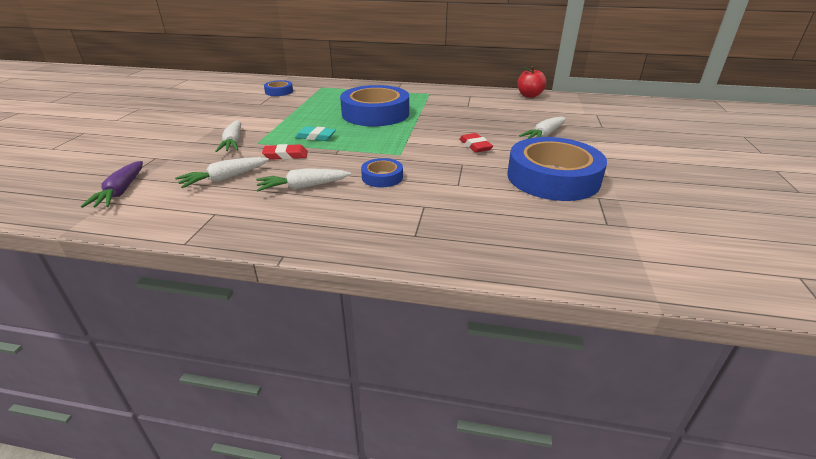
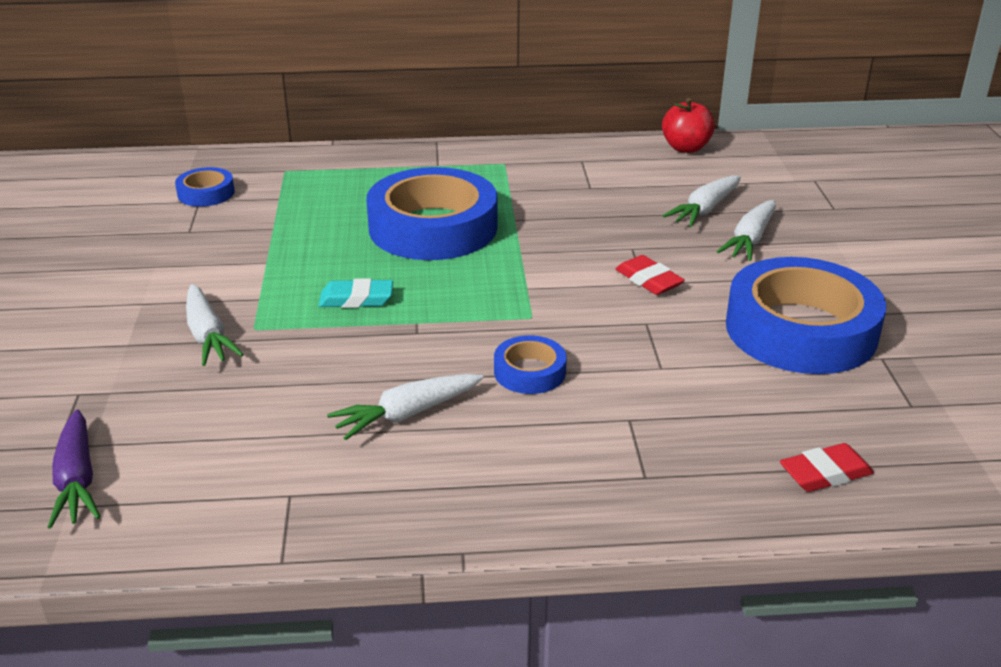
camera: 15 degrees left, 0 degrees up
white carrot [175,157,269,188] -> white carrot moved to [663,175,741,227]
red eraser [262,144,308,160] -> red eraser moved to [780,443,874,492]

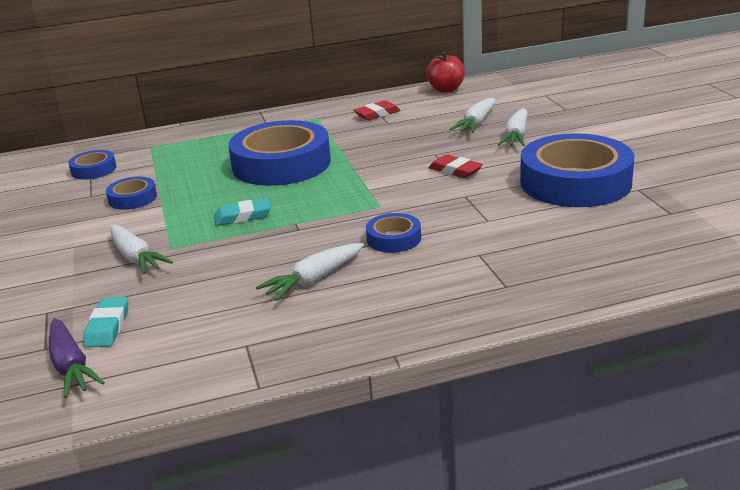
camera: 10 degrees left, 5 degrees down
red eraser [780,443,874,492] -> red eraser moved to [353,101,400,120]
none -> turquoise eraser [83,297,128,348]
none -> blue tape [106,177,157,210]

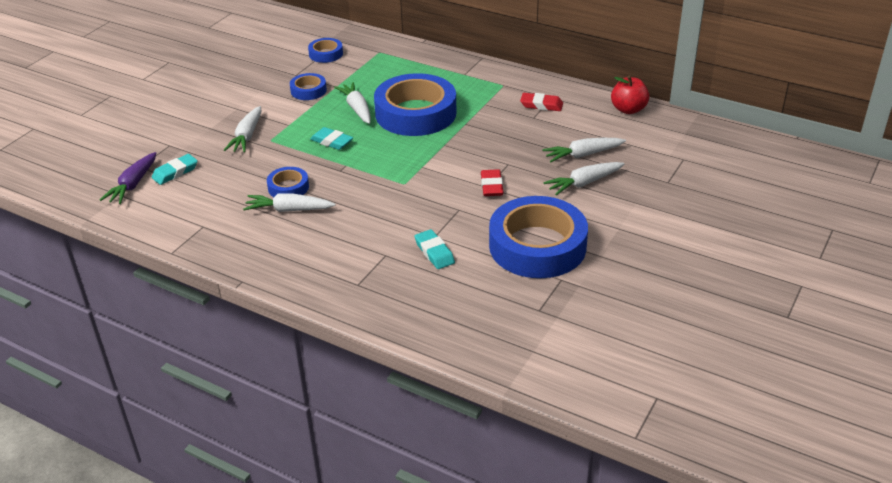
camera: 45 degrees right, 10 degrees up
blue tape [366,213,421,253] -> blue tape moved to [267,167,309,197]
none -> white carrot [334,82,371,124]
none -> turquoise eraser [415,229,455,269]

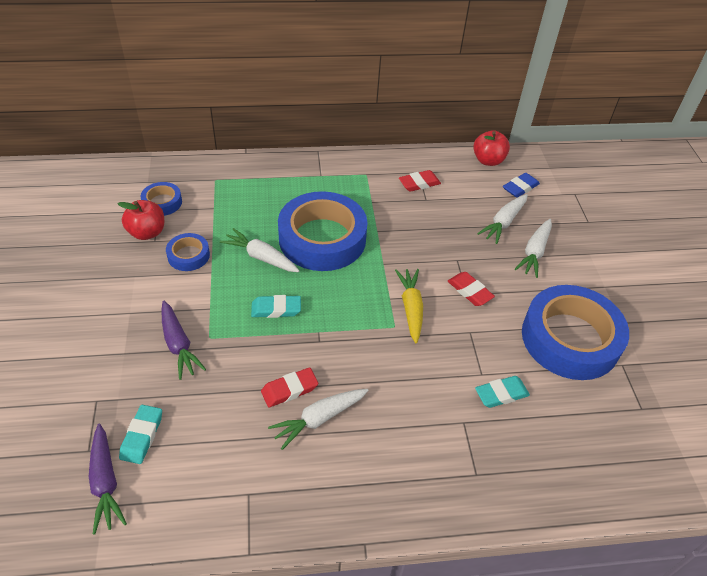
camera: 40 degrees left, 10 degrees up
white carrot [224,106,261,153] -> purple carrot [161,301,206,380]
blue tape [267,167,309,197] -> red eraser [261,367,318,407]
turquoise eraser [415,229,455,269] -> turquoise eraser turned 45 degrees counterclockwise [475,376,530,408]
none -> red apple [118,200,164,240]
none -> yellow carrot [395,269,423,343]
none -> blue eraser [503,173,540,198]

